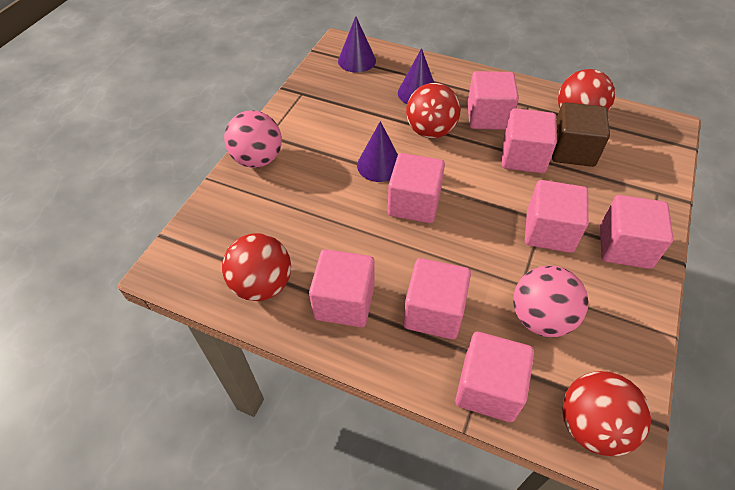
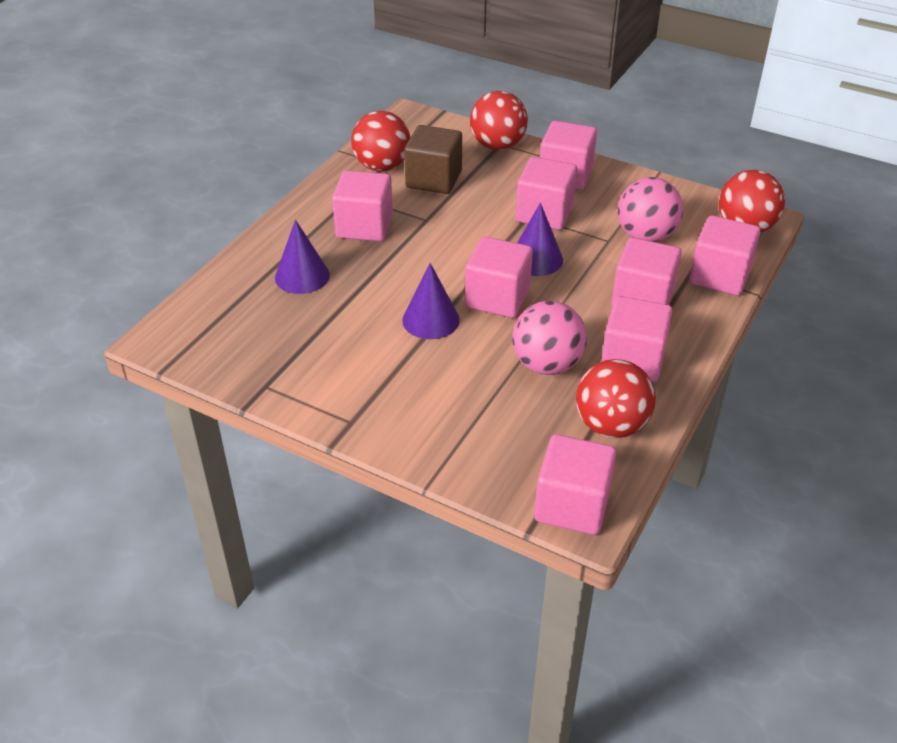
camera: 85 degrees left, 10 degrees down
pink ball [224,110,282,168] -> pink ball moved to [512,301,587,375]
purple cone [338,16,376,73] -> purple cone moved to [517,203,563,276]
red ball [406,83,461,138] -> red ball moved to [470,91,528,150]
pink cube [502,108,557,173] -> pink cube moved to [534,434,617,535]

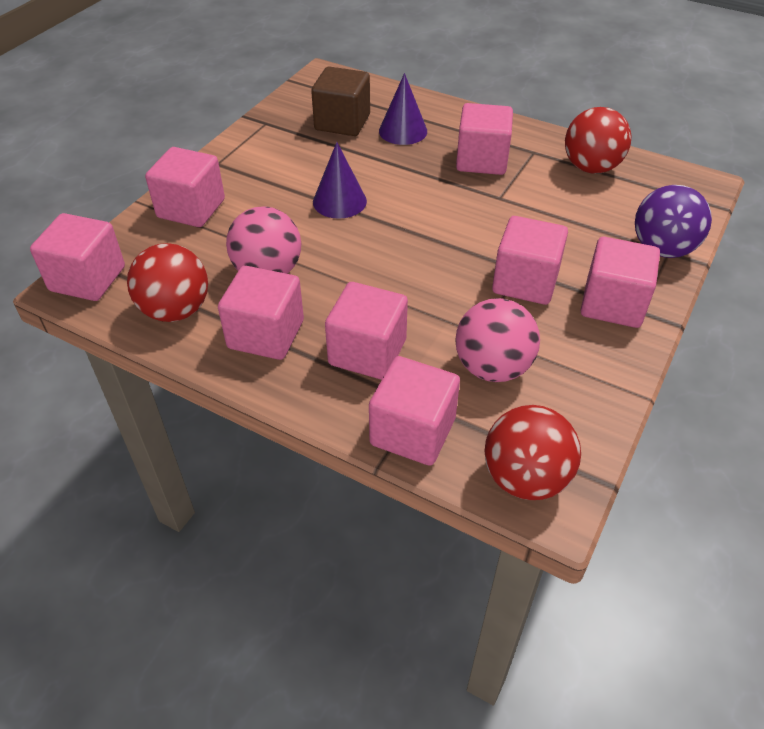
camera: 90 degrees right, 5 degrees up
brown cube [404,125,462,194] -> brown cube moved to [311,67,370,136]
pink cube [465,237,533,318] -> pink cube moved to [145,147,225,227]
red ball [470,91,528,150] -> purple ball [635,185,712,258]
purple cone [517,203,563,276] -> none

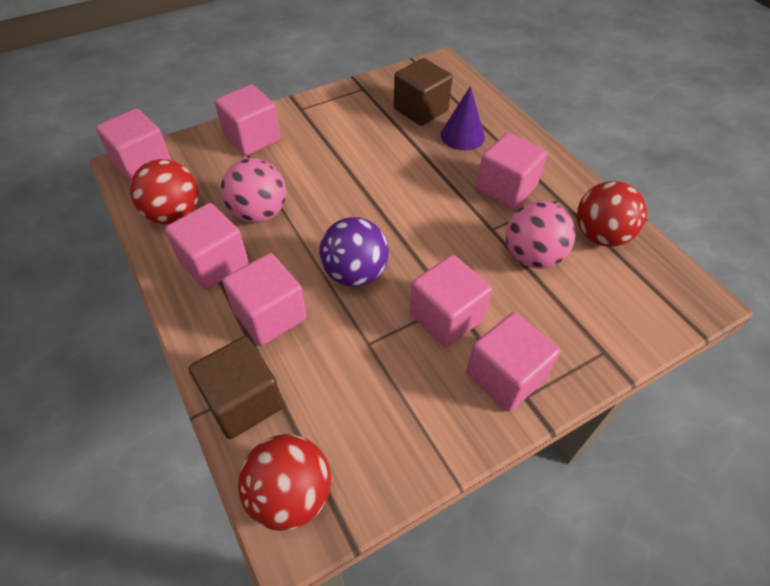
camera: 30 degrees right, 5 degrees up
purple cone [313,142,367,219] -> none
pink cube [369,356,460,466] -> brown cube [189,336,283,439]
pink ball [455,298,540,382] -> pink ball moved to [506,201,575,269]
purple ball [635,185,712,258] -> purple ball moved to [319,217,389,287]

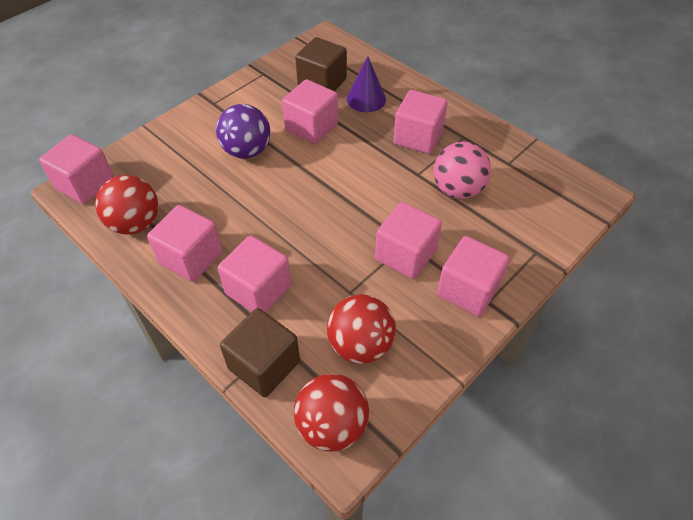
camera: 15 degrees left, 0 degrees up
pink cube [215,84,280,156] -> pink cube moved to [282,79,338,144]
pink ball [221,158,286,223] -> none
purple ball [319,217,389,287] -> purple ball moved to [216,104,270,159]
red ball [577,181,647,247] -> red ball moved to [327,294,396,364]

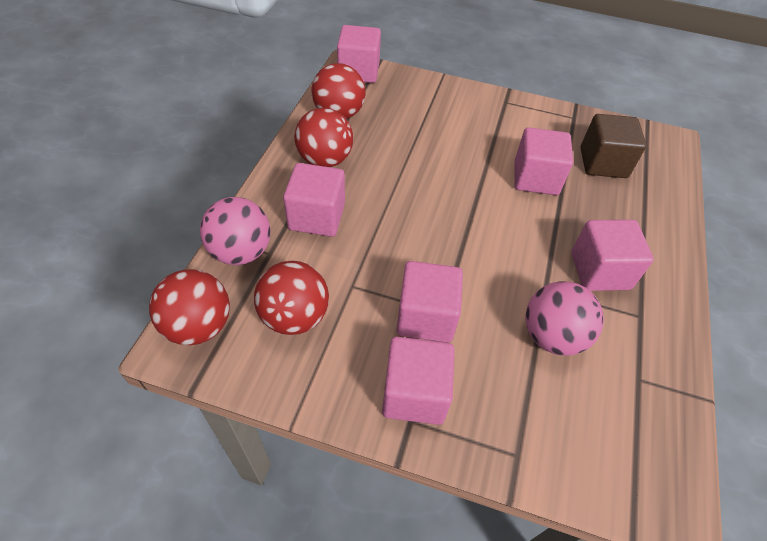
camera: 60 degrees right, 0 degrees up
pink cube [147,205,222,282] -> red ball [294,108,353,167]
purple ball [216,104,270,159] -> none
brown cube [220,308,300,397] -> pink ball [200,197,271,265]
purple cone [347,56,386,112] -> none

